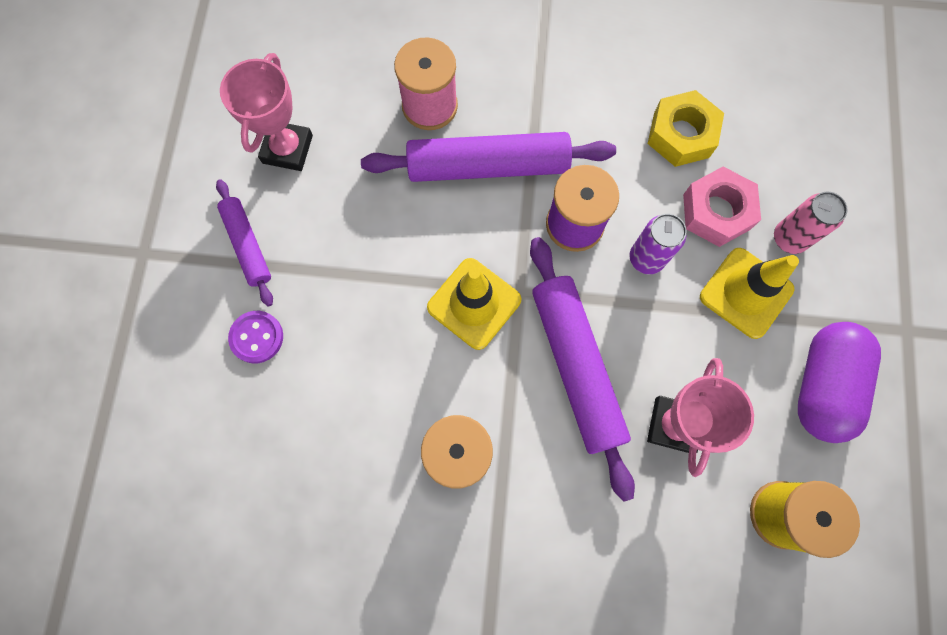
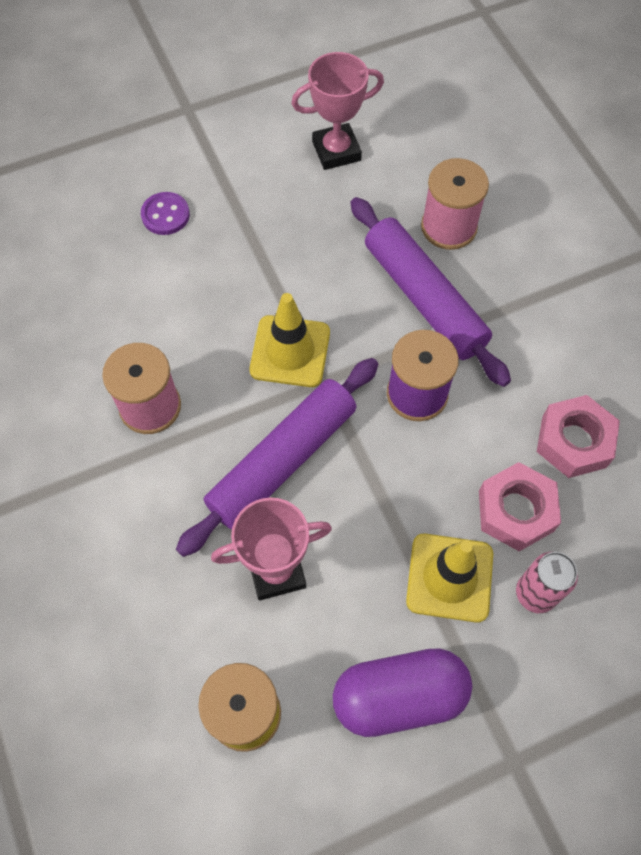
camera: 60 degrees right, 10 degrees down
purple rolling pin [216,179,273,306] -> none
purple can [629,214,687,274] -> none
yellow nut [648,90,724,167] -> pink nut [537,395,620,478]

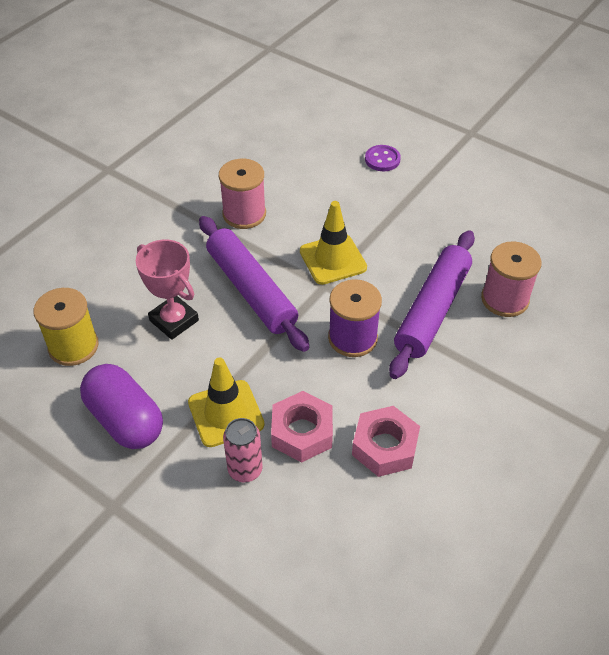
camera: 60 degrees right, 15 degrees down
purple rolling pin [176,358,378,557] -> purple rolling pin turned 45 degrees clockwise [199,216,309,352]
pink trophy [291,52,384,170] -> none

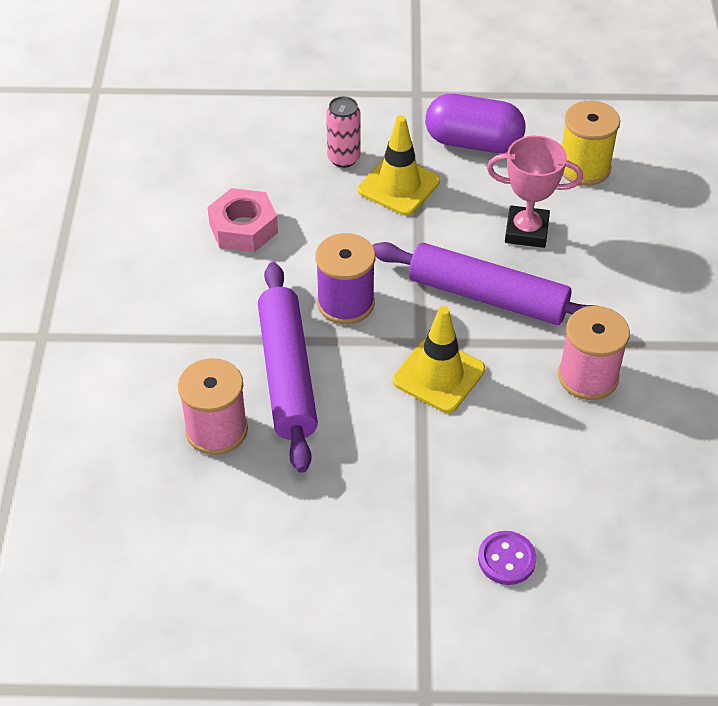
camera: 145 degrees right, 0 degrees up
pink nut [271,391,333,463] -> none

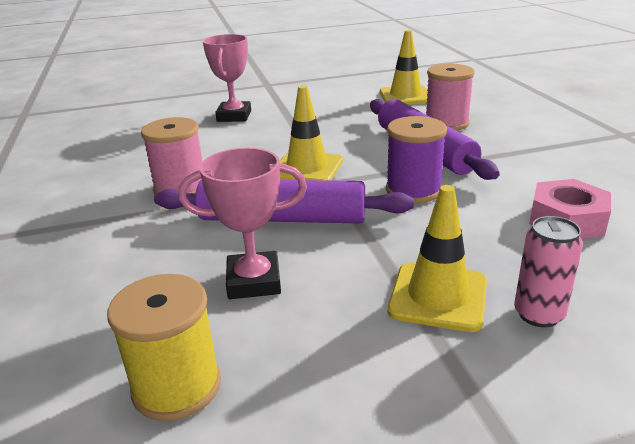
camera: 165 degrees right, 20 degrees down
purple capsule [425,94,526,153] -> none
purple button [478,531,536,585] -> pink trophy [203,34,251,122]
none -> yellow traffic cone [380,30,428,105]

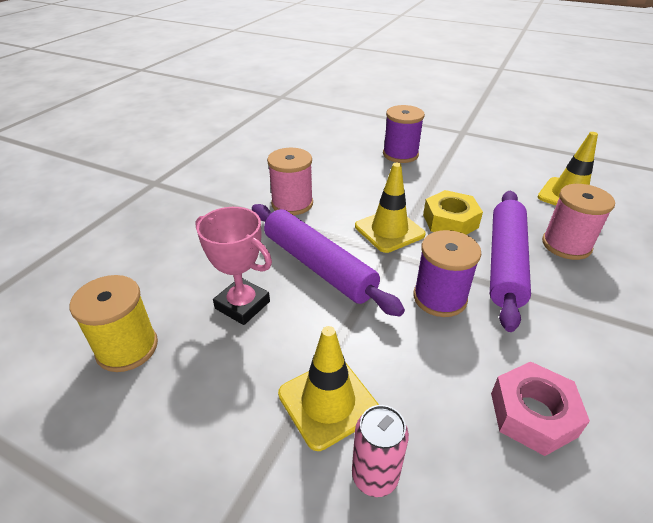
camera: 40 degrees right, 10 degrees up
pink trophy [203,34,251,122] -> purple spool [383,105,425,163]
none -> yellow nut [423,190,483,235]

